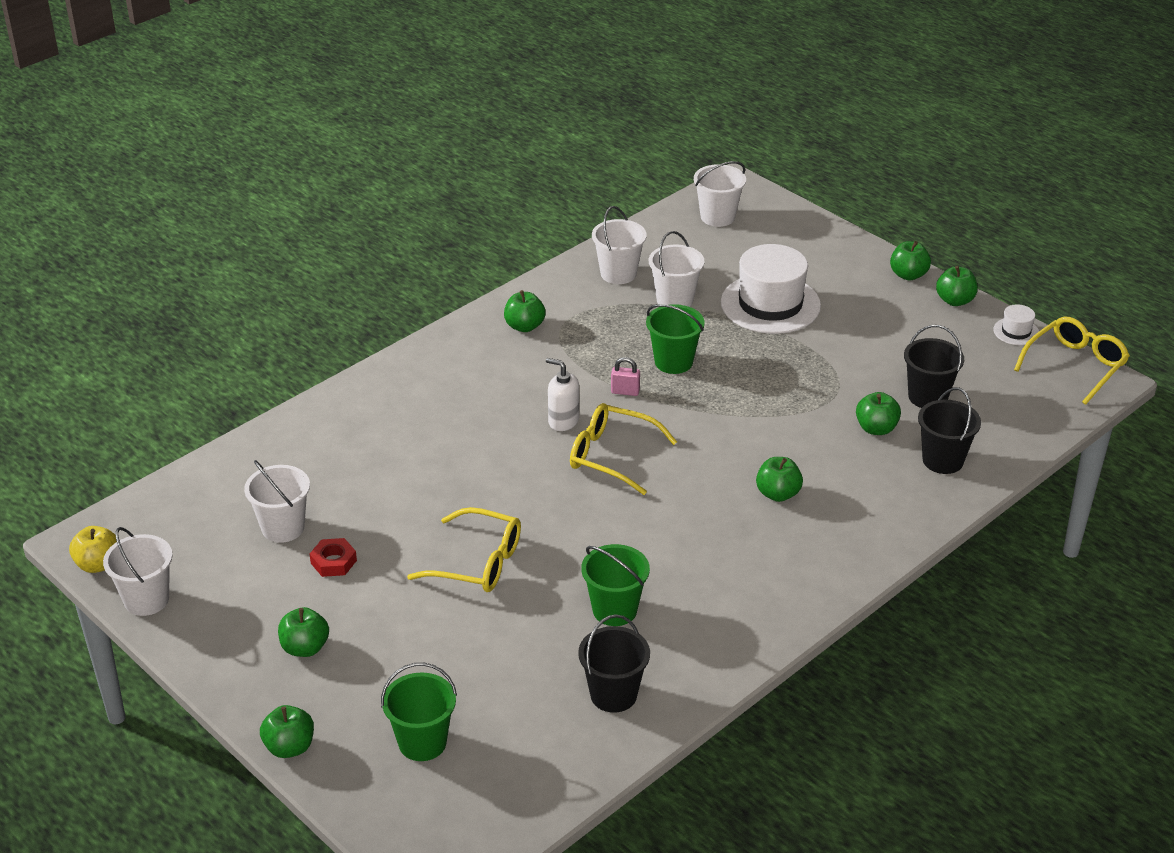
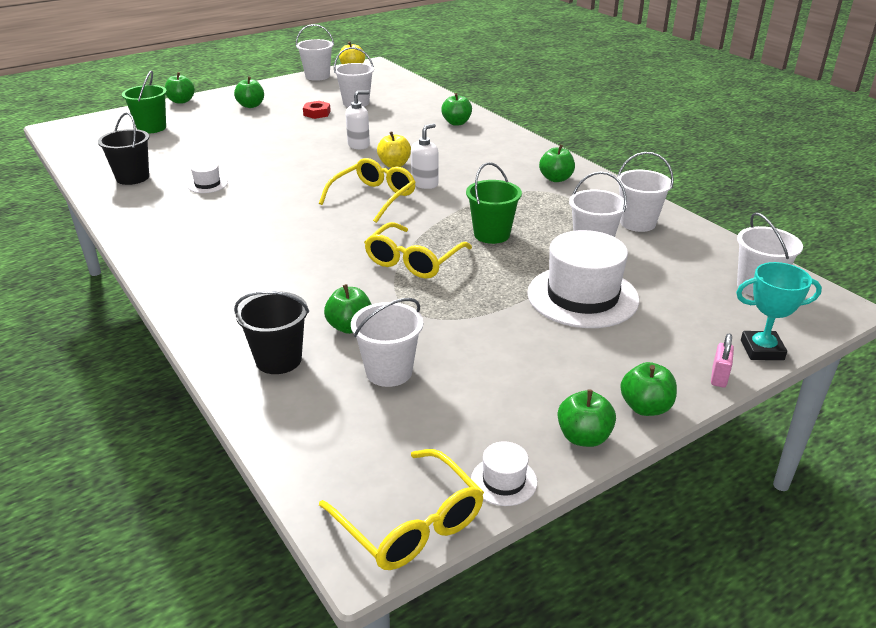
camera: 100 degrees right, 5 degrees down
yellow glasses [407,507,521,592] -> yellow glasses moved to [364,222,472,279]
green bucket [581,544,650,626] -> white hat [187,161,228,193]
pink padlock [611,357,640,396] -> pink padlock moved to [711,333,734,388]
green apple [756,457,803,502] -> green apple moved to [441,93,472,126]
black bucket [904,325,964,408] -> white bucket [351,298,423,387]
none -> white soap dispenser [346,91,370,149]
none -> yellow apple [377,131,411,168]
none -> turquoise trophy [736,262,822,360]

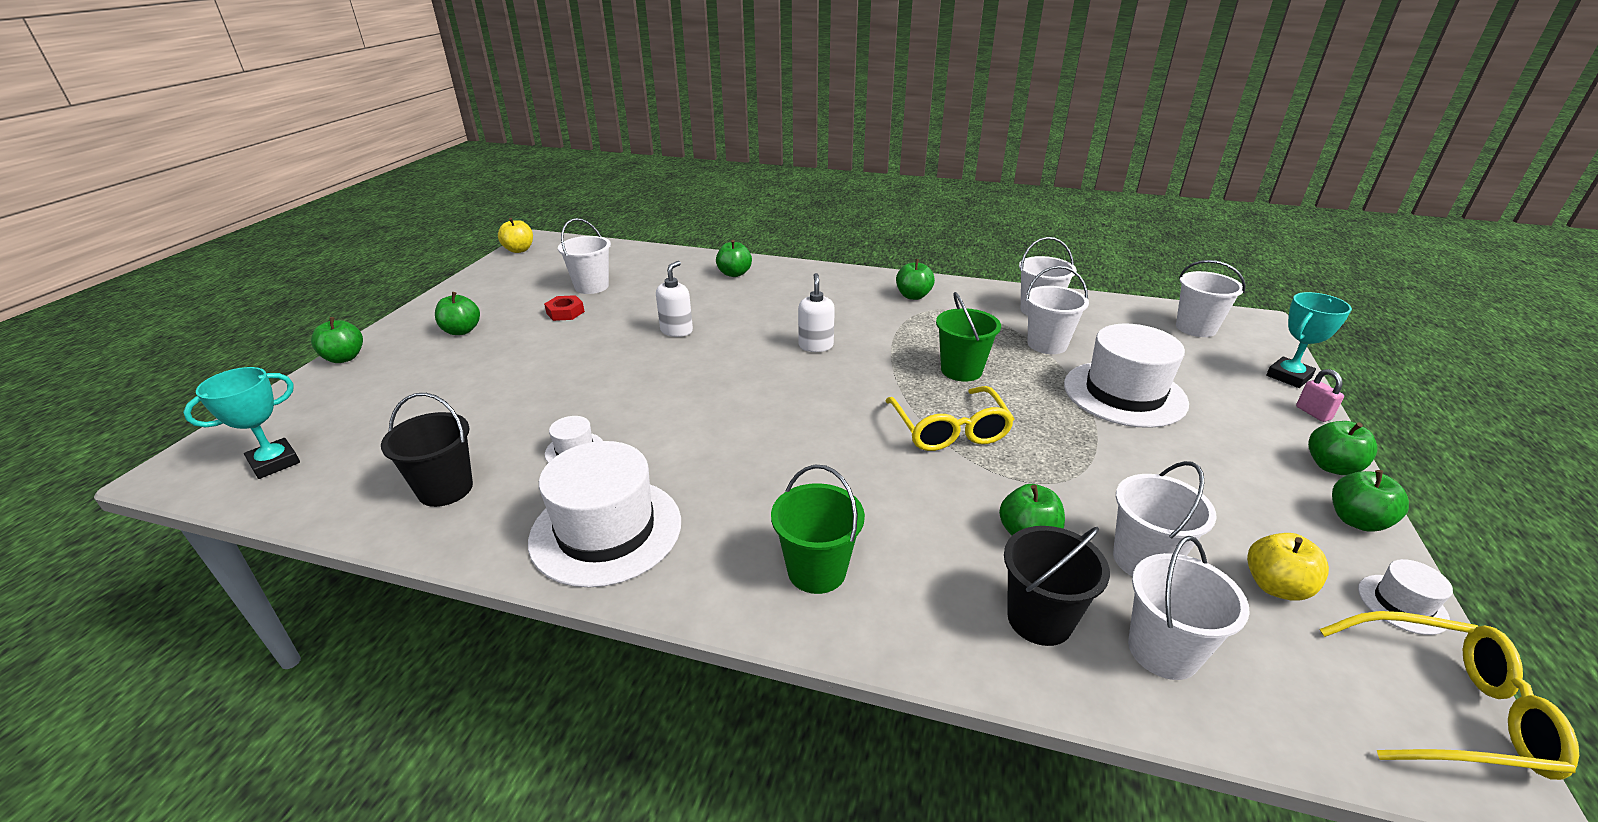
camera: 40 degrees left, 0 degrees up
green bucket [122,71,167,134] -> green bucket moved to [771,465,865,594]
white bucket [296,24,334,81] -> white bucket moved to [1128,536,1250,680]
yellow glasses [319,158,416,223] -> none
yellow apple [377,131,411,168] -> yellow apple moved to [1247,533,1329,600]
none -> turquoise trophy [183,367,300,479]
none -> white hat [528,441,681,587]

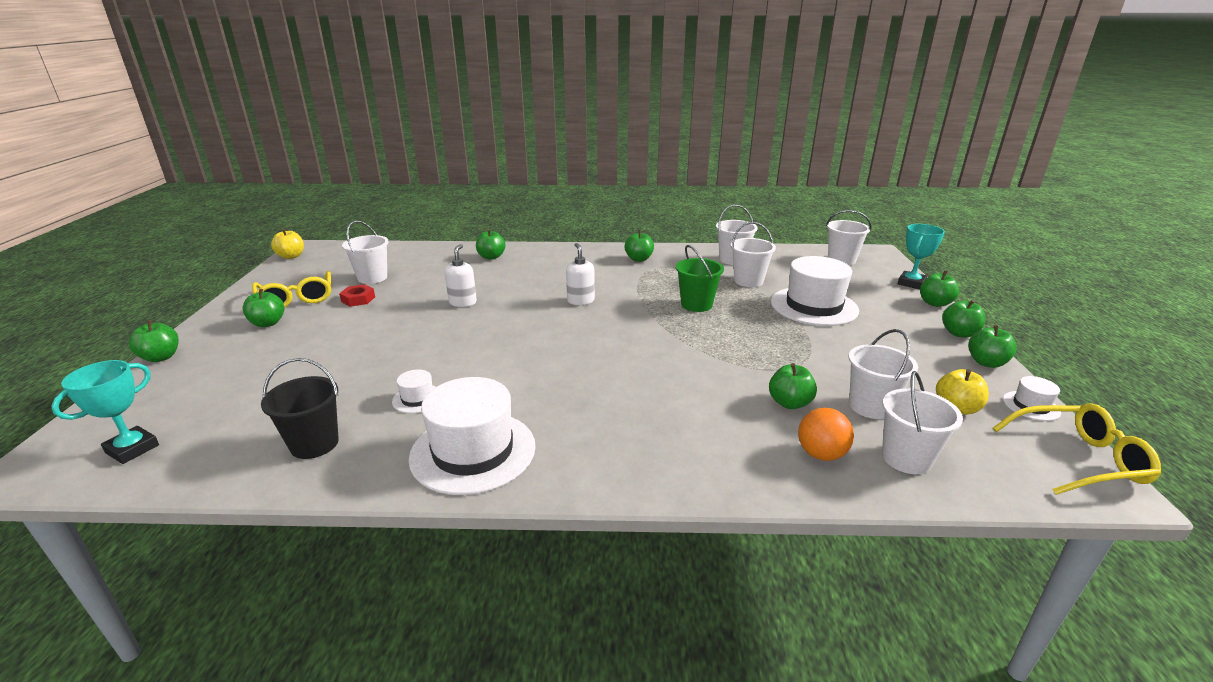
camera: 15 degrees left, 5 degrees down
green bucket [771,465,865,594] -> none
yellow glasses [886,386,1014,451] -> yellow glasses moved to [252,271,331,308]
black bucket [1004,526,1110,646] -> orange ball [798,408,854,461]
pink padlock [1296,369,1344,422] -> green apple [920,270,959,307]

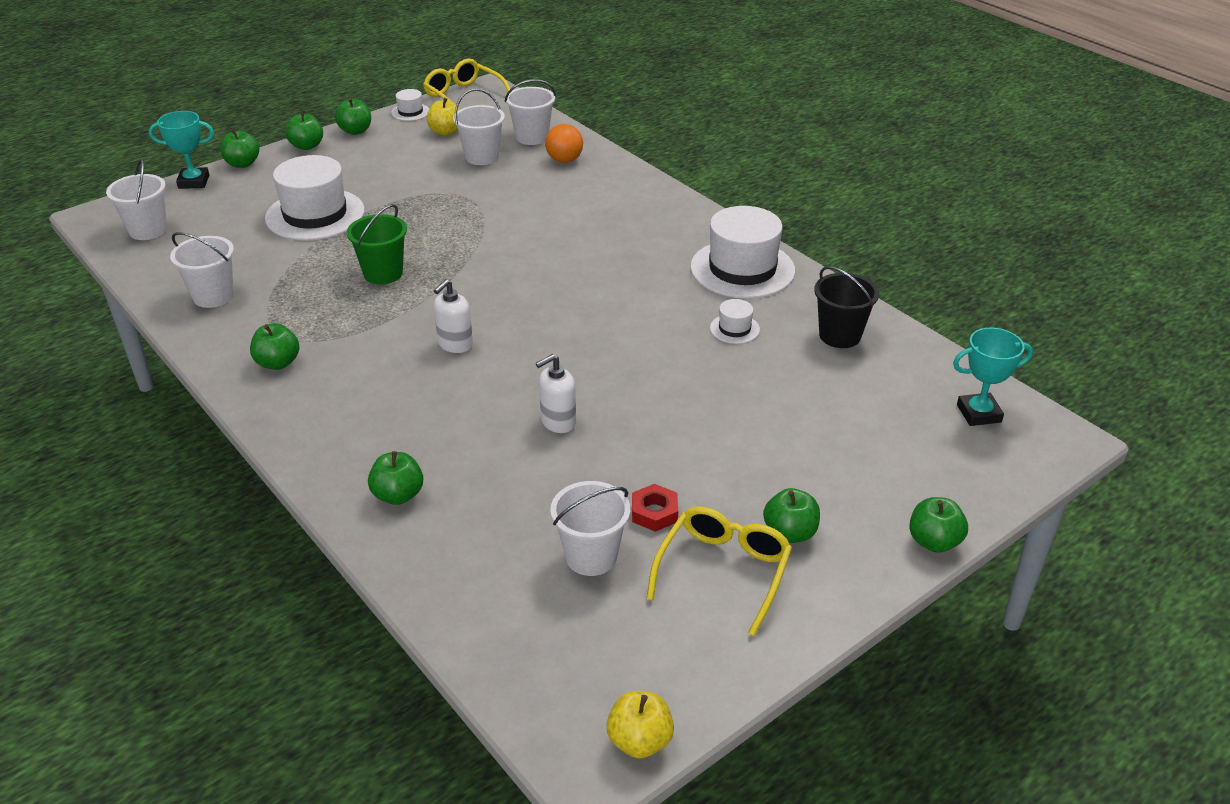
camera: 130 degrees left, 10 degrees up
white bucket [731,222,776,287] -> none
green apple [769,363,817,409] -> none

